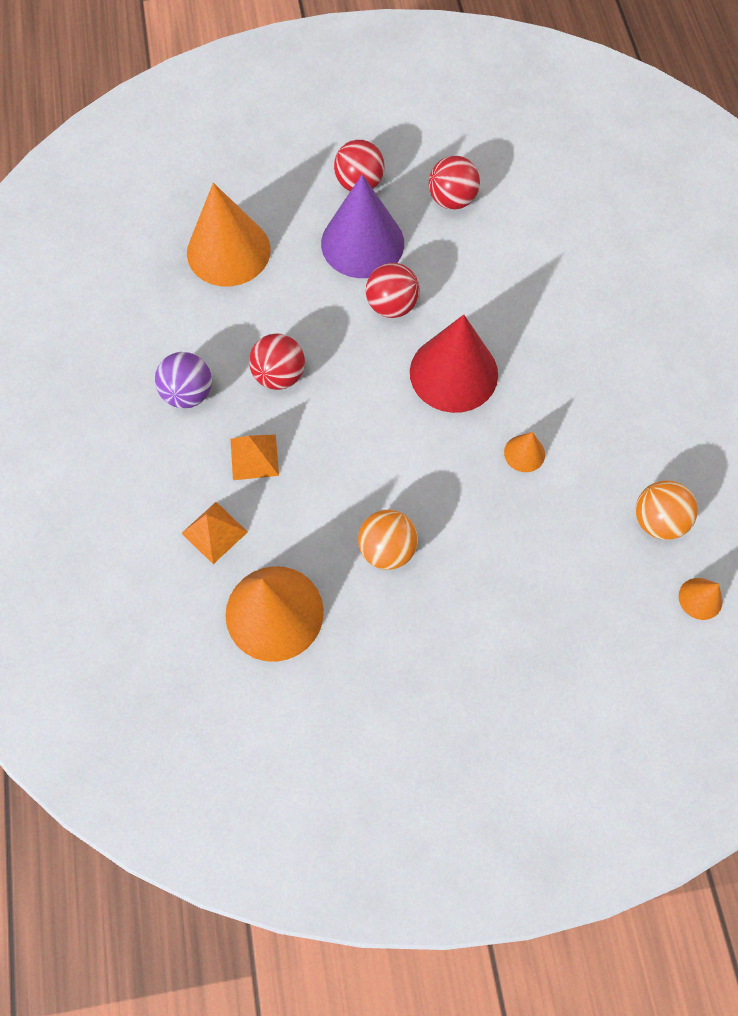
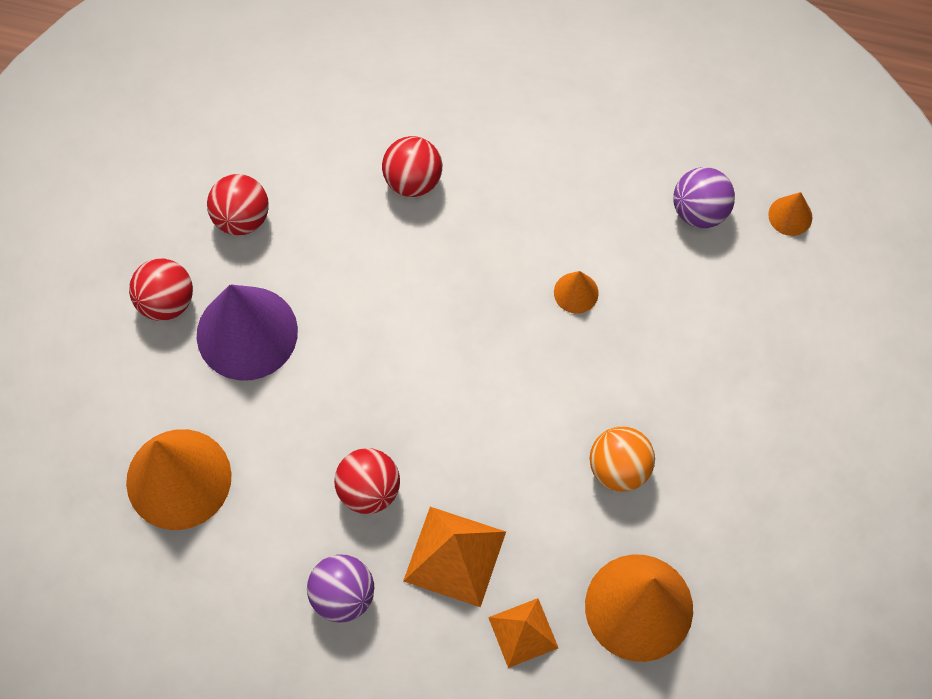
camera: 65 degrees left, 0 degrees up
orange pyramid [231,434,279,480] -> orange pyramid [403,507,506,607], size x1.53
red ball [366,263,420,318] -> red ball moved to [382,136,442,197]
red cone [410,315,498,413] -> none
orange ball [636,480,698,540] -> purple ball [673,167,735,228]

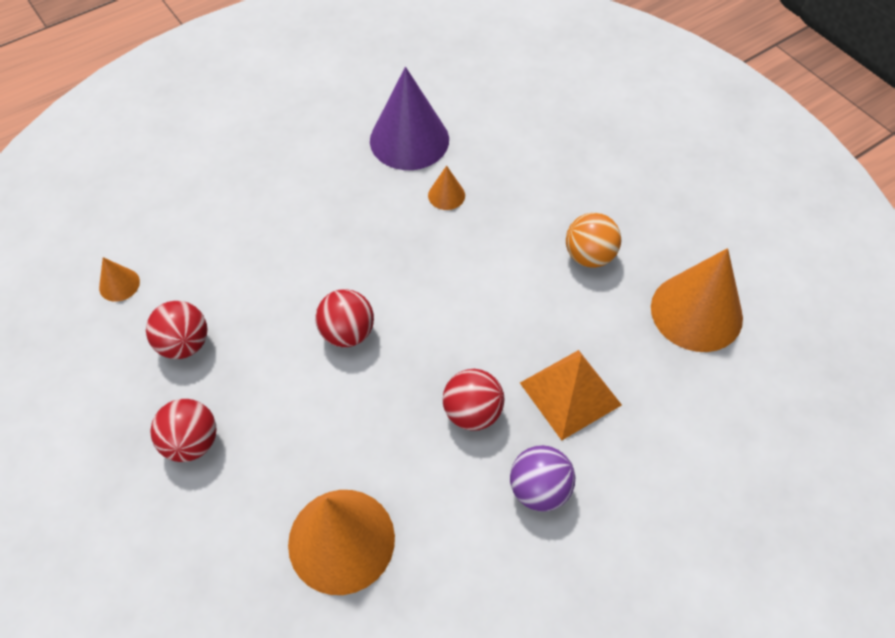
camera: 50 degrees left, 10 degrees down
purple cone [197,284,298,380] -> purple cone moved to [370,67,449,170]
red ball [382,136,442,197] -> red ball moved to [315,289,374,347]
orange pyramid [488,598,558,668] -> none
purple ball [673,167,735,228] -> none
orange cone [768,192,812,236] -> orange cone moved to [99,257,140,302]

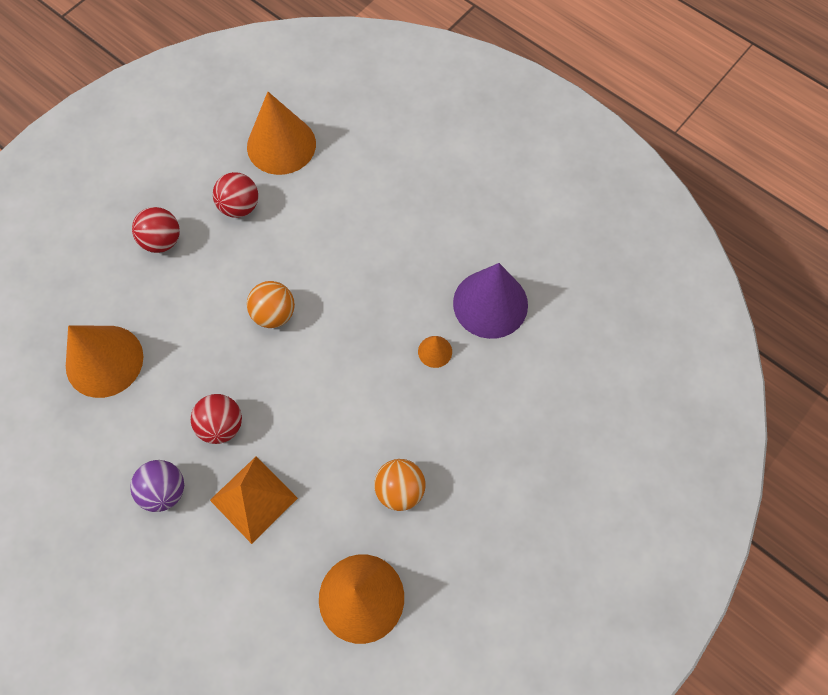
camera: 75 degrees right, 10 degrees up
orange cone [99,257,140,302] -> orange cone [247,92,316,175], size x2.24
red ball [315,289,374,347] -> orange ball [247,281,295,328]

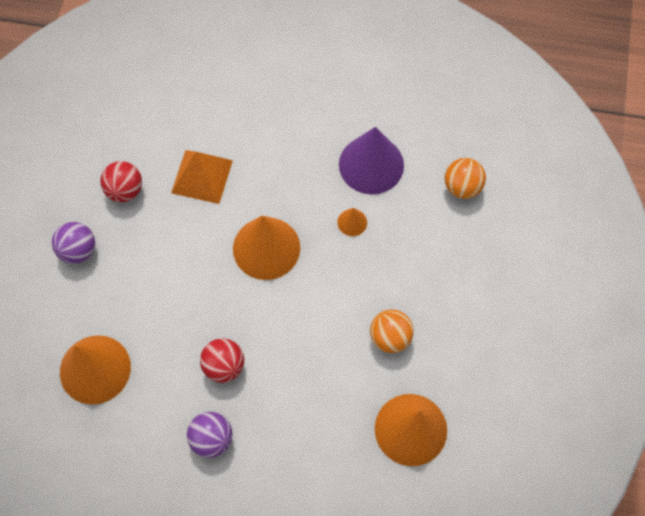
camera: 30 degrees left, 0 degrees up
red ball [132,207,180,253] -> purple ball [52,222,95,264]
orange pyramid [210,456,298,544] -> orange pyramid moved to [171,150,233,204]
orange cone [247,92,316,175] -> orange cone moved to [233,216,300,280]
orange ball [247,281,295,328] -> orange ball moved to [445,158,486,199]

